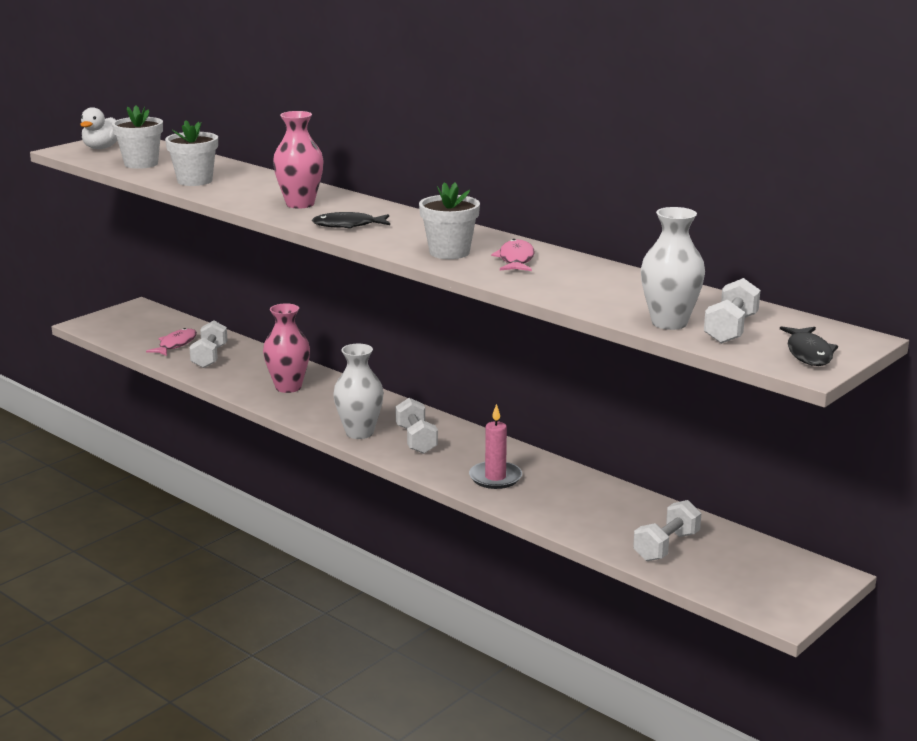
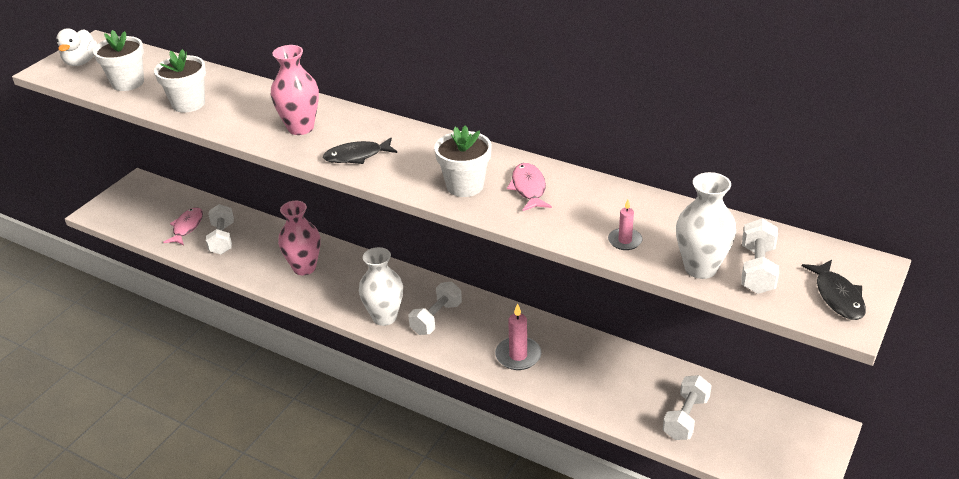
camera: 10 degrees left, 15 degrees up
white dumbbell [395,398,438,454] -> white dumbbell turned 60 degrees clockwise [409,282,462,335]
none -> pink candle [608,200,643,250]

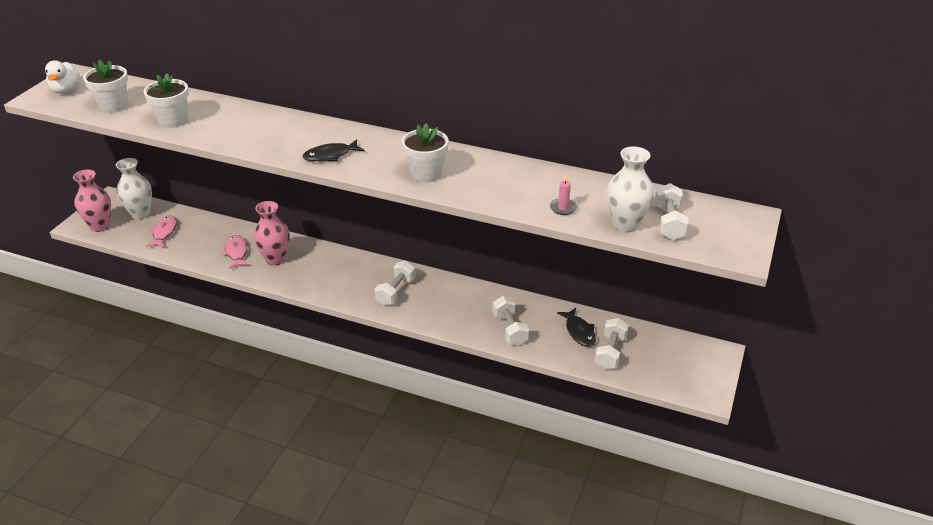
camera: 10 degrees left, 0 degrees up
white dumbbell [206,204,234,254] -> white dumbbell moved to [492,296,529,346]
pink vase [271,45,319,135] -> pink vase moved to [73,170,111,232]
white vase [359,247,403,326] -> white vase moved to [116,158,152,220]
pink candle [495,303,542,370] -> none
pink fish [507,163,552,211] -> pink fish moved to [221,235,249,269]
black fish [802,260,866,320] -> black fish moved to [557,308,596,347]

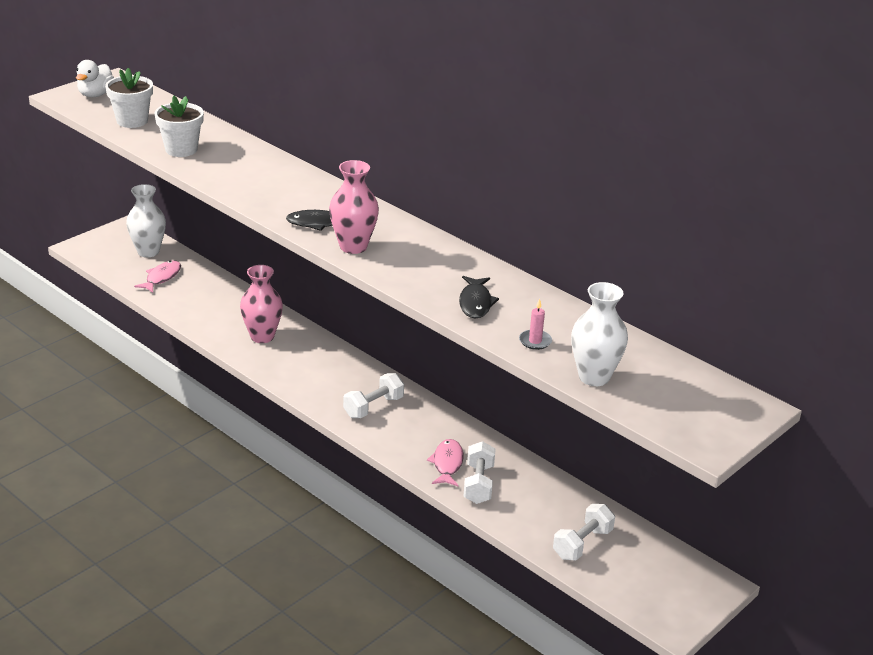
camera: 20 degrees right, 5 degrees down
pink vase [73,170,111,232] -> pink vase moved to [329,160,379,254]
pink fish [221,235,249,269] -> pink fish moved to [427,439,464,486]
white flower pot [402,123,449,183] -> none
black fish [557,308,596,347] -> black fish moved to [459,276,499,318]
white dumbbell [654,183,689,240] -> none

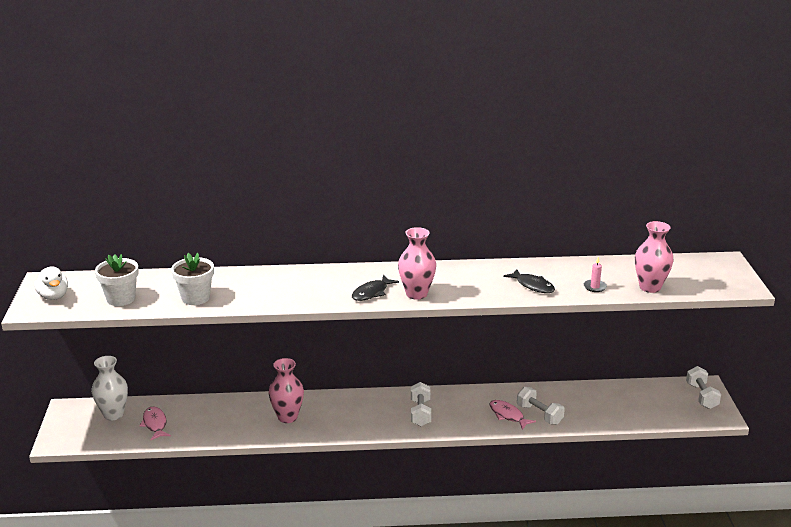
camera: 45 degrees left, 5 degrees down
white dumbbell [553,504,615,561] -> white dumbbell moved to [686,366,721,409]
white vase [571,282,628,386] -> pink vase [635,221,673,293]

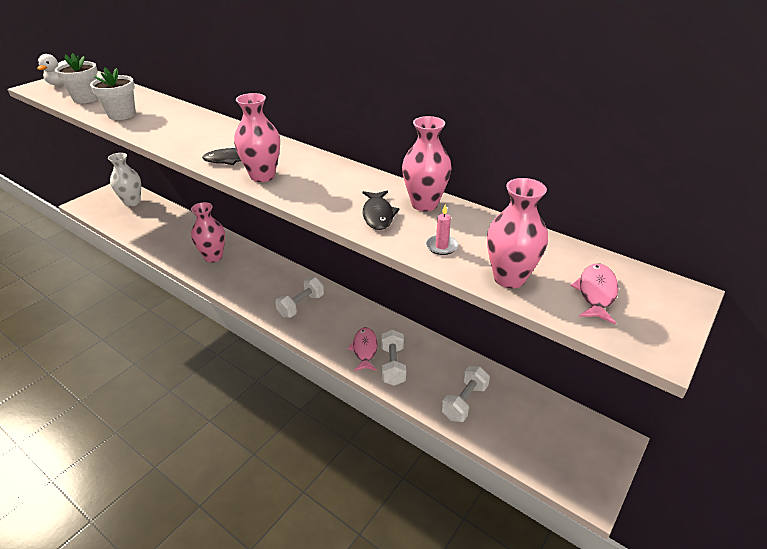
camera: 40 degrees right, 10 degrees up
pink fish [140,407,171,440] -> pink fish moved to [571,263,618,324]
white dumbbell [686,366,721,409] -> white dumbbell moved to [441,366,490,422]
none -> pink vase [402,116,451,211]

